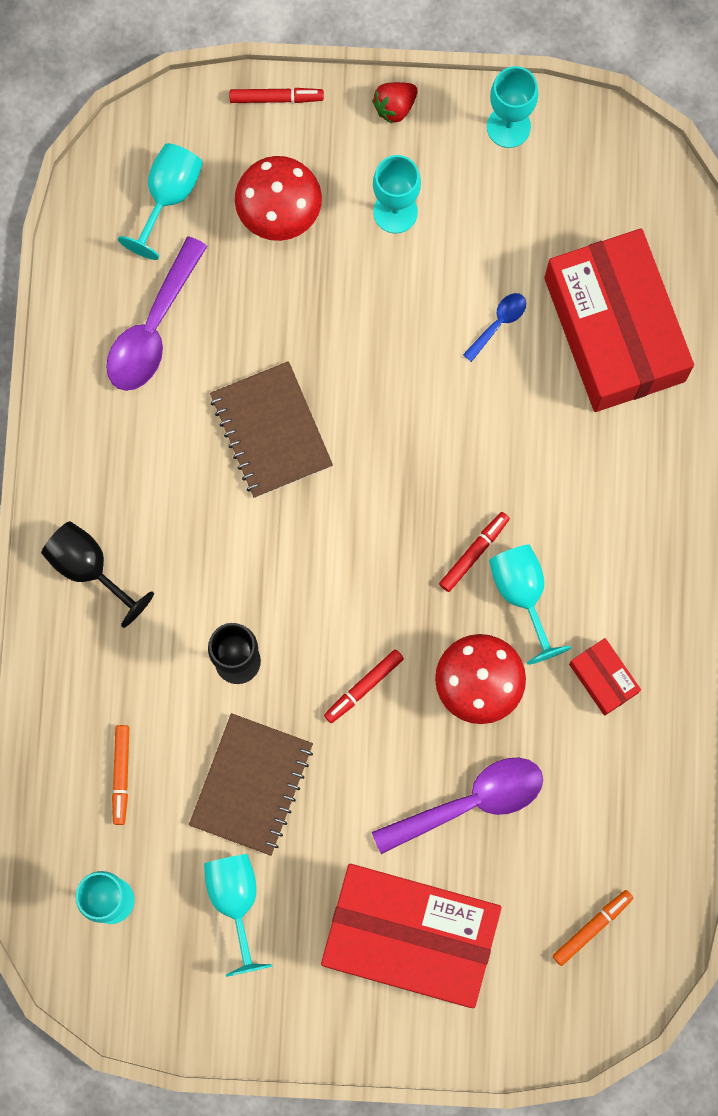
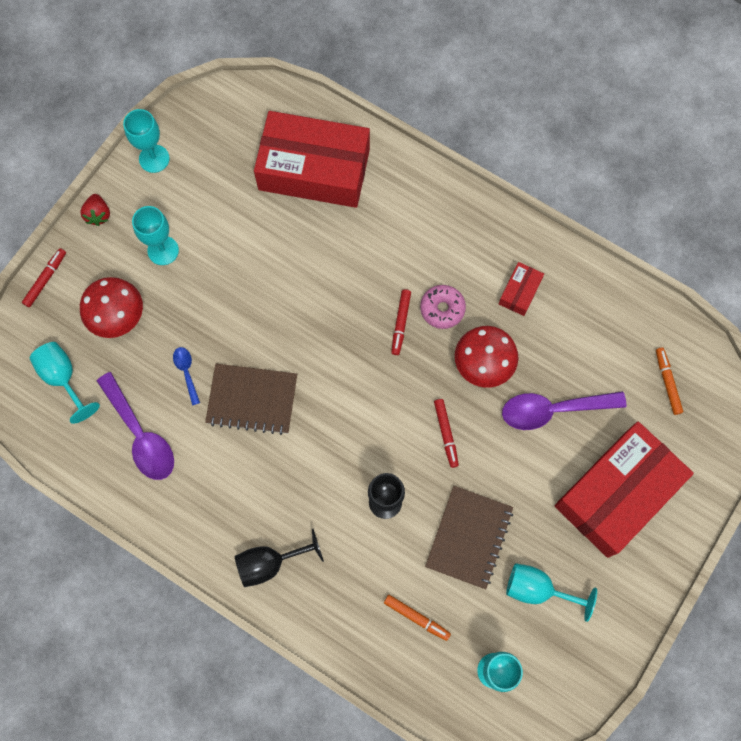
camera: 60 degrees left, 5 degrees down
brown notebook [189,713,313,856] -> brown notebook turned 60 degrees clockwise [425,486,513,589]
purple spoon [372,758,543,854] -> purple spoon turned 105 degrees counterclockwise [502,391,627,430]
red marker [439,512,510,592] -> red marker turned 150 degrees counterclockwise [391,289,411,355]
blue spoon [463,293,526,362] -> blue spoon moved to [173,347,200,406]
turquoise goblet [489,544,571,665] -> pink donut [420,285,466,329]
red box [569,638,641,716] -> red box turned 60 degrees counterclockwise [499,262,544,316]

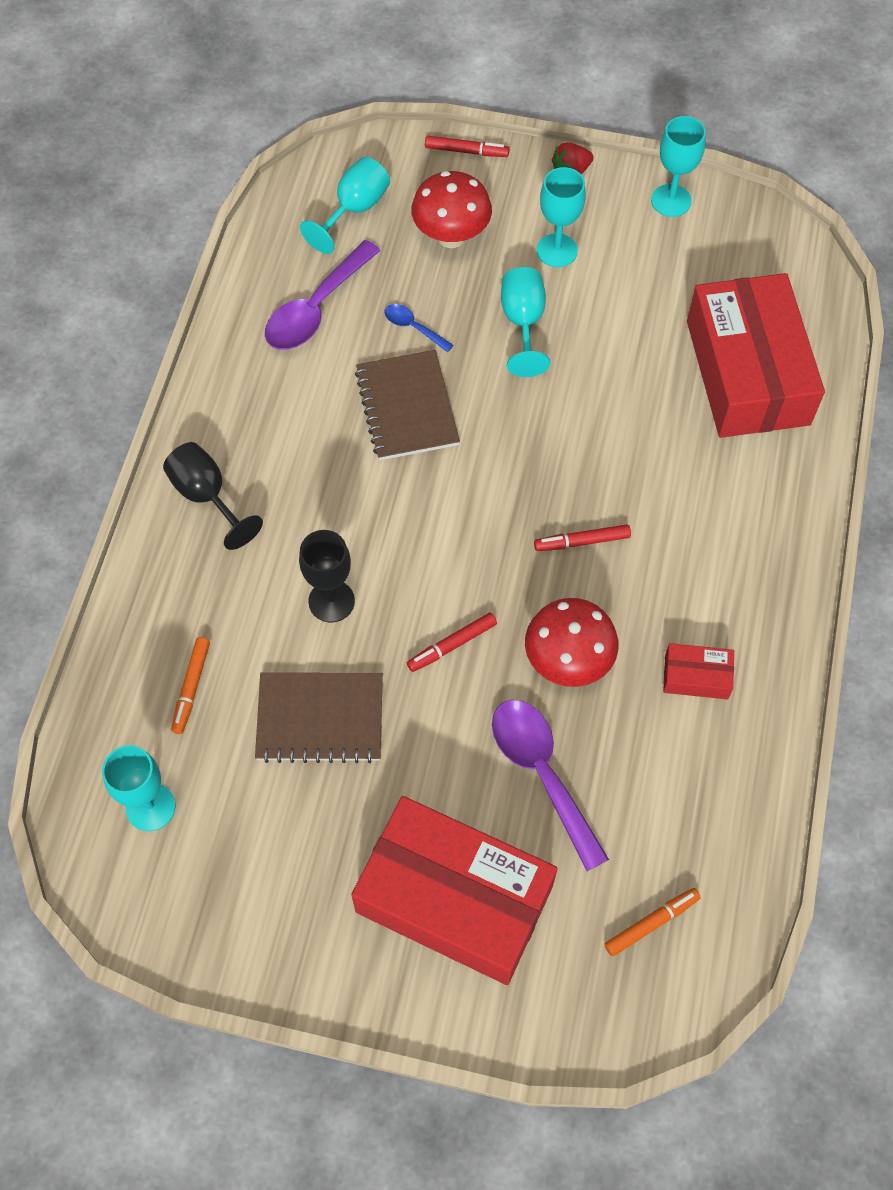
camera: 70 degrees right, 10 degrees down
blue spoon [173,347,200,406] -> blue spoon turned 105 degrees counterclockwise [384,304,454,352]
pink donut [420,285,466,329] -> none
turquoise goblet [506,563,597,622] -> turquoise goblet moved to [501,267,550,377]

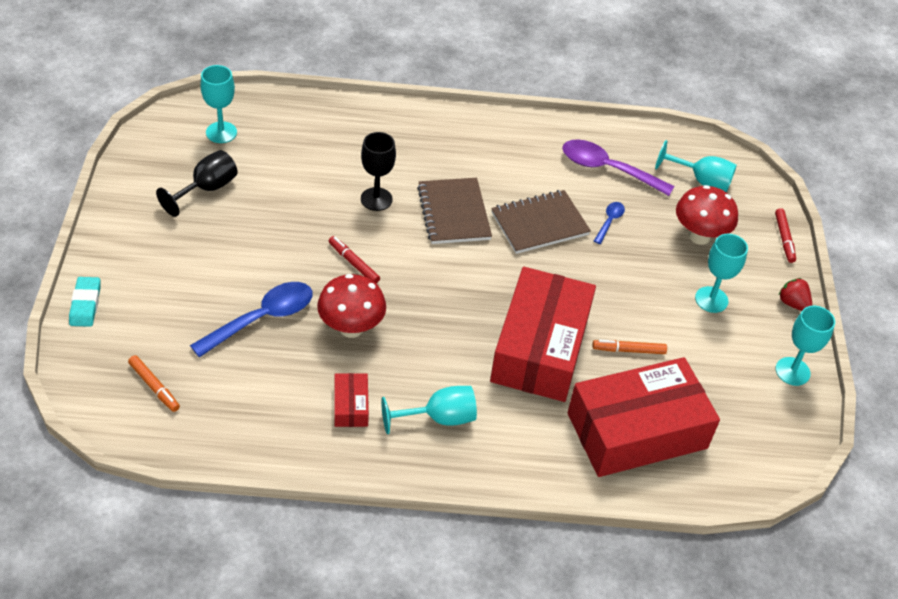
camera: 75 degrees right, 15 degrees down
black goblet [163,442,263,550] -> black goblet moved to [156,150,238,217]
orange marker [171,637,210,734] -> orange marker moved to [592,340,667,354]
brown notebook [255,672,383,763] -> brown notebook moved to [417,178,492,244]
red box [351,796,558,985] -> red box moved to [490,267,596,402]
purple spoon [492,700,609,871] -> blue spoon [190,282,313,357]
turquoise goblet [501,267,550,377] -> turquoise goblet moved to [381,386,477,434]
red marker [534,524,631,551] -> none
none -> turquoise eraser [69,277,101,327]

